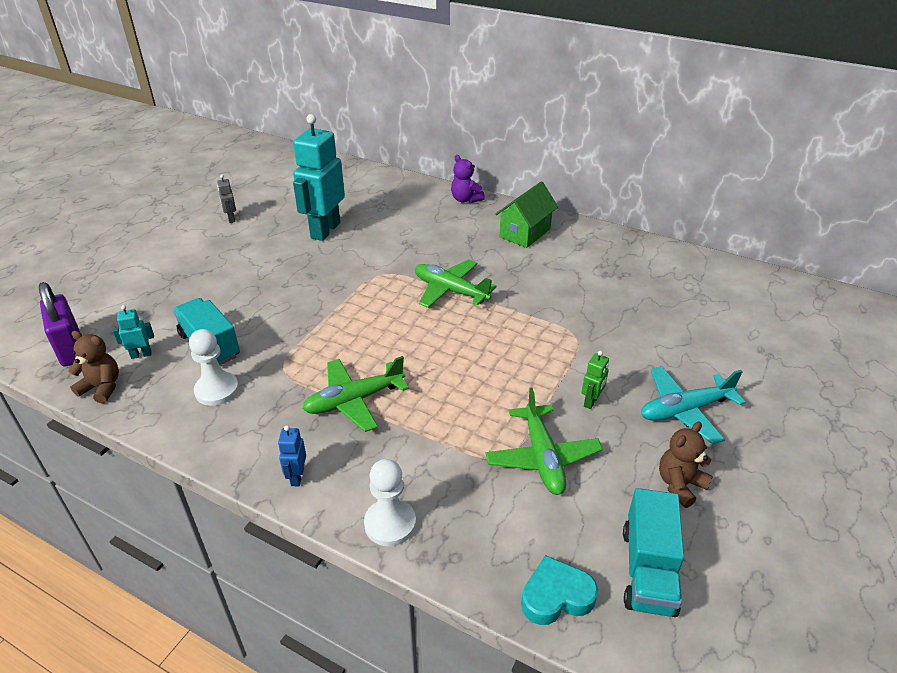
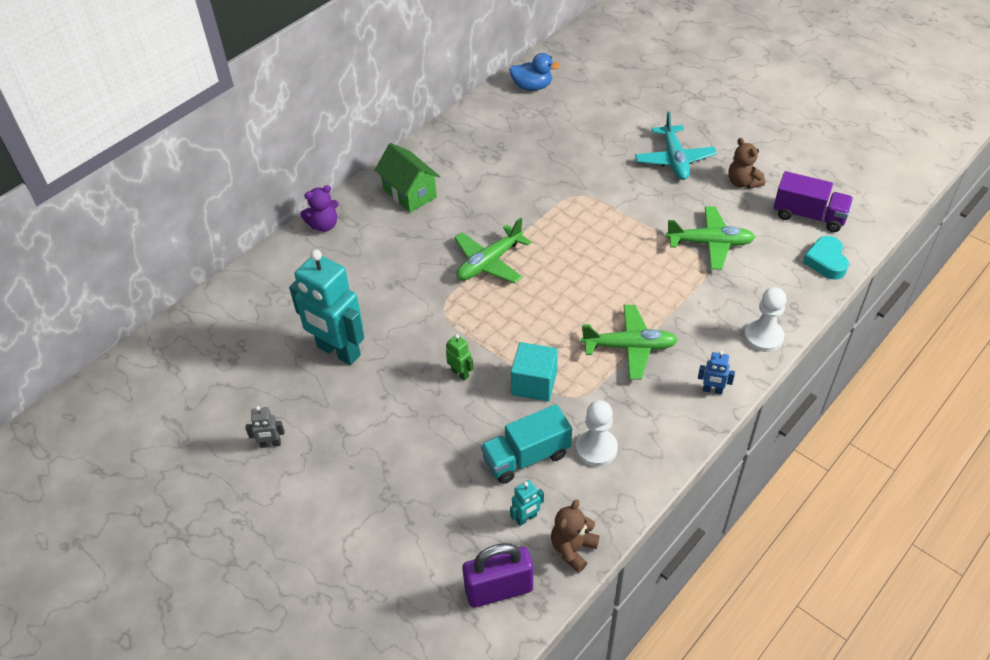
camera: 75 degrees left, 10 degrees up
turquoise robot [113,305,154,359] -> turquoise robot turned 120 degrees counterclockwise [510,480,544,526]
green plane [302,356,409,432] -> green plane turned 75 degrees counterclockwise [581,305,678,380]
green robot [582,351,609,409] -> green robot moved to [446,334,474,380]
turquoise truck [623,488,684,617] -> purple truck [773,171,853,232]
none -> blue duck [509,53,560,91]
none -> turquoise cube [511,342,558,402]

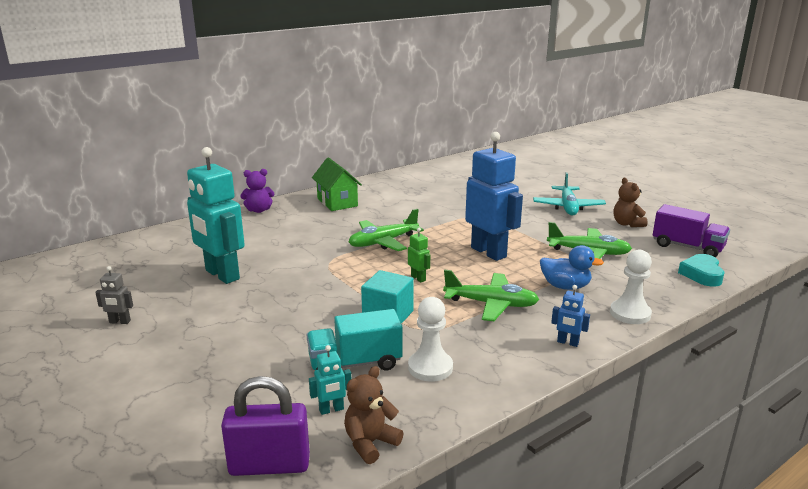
camera: 10 degrees right, 25 degrees down
green robot [446,334,474,380] -> green robot moved to [408,228,430,283]
blue duck [509,53,560,91] -> blue duck moved to [540,245,604,290]
none -> blue robot [465,132,523,261]

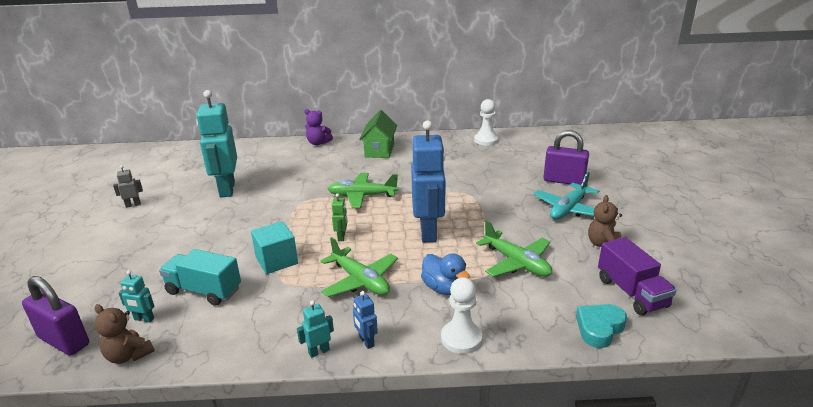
camera: 35 degrees right, 5 degrees up
grey robot [95,266,133,324] -> grey robot turned 120 degrees clockwise [113,165,143,208]
brown teddy bear [344,366,404,464] -> brown teddy bear turned 135 degrees counterclockwise [94,304,155,364]
white pawn [408,297,453,382] -> white pawn moved to [474,99,499,145]
none -> turquoise robot [297,301,334,358]
none -> purple padlock [543,130,589,185]

